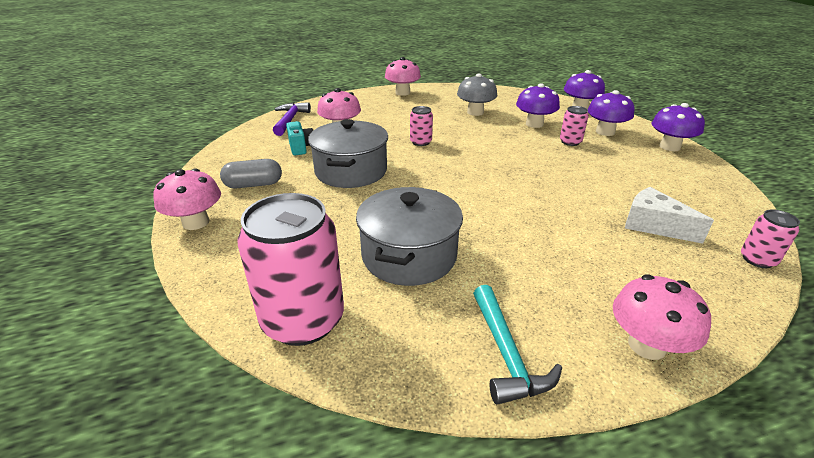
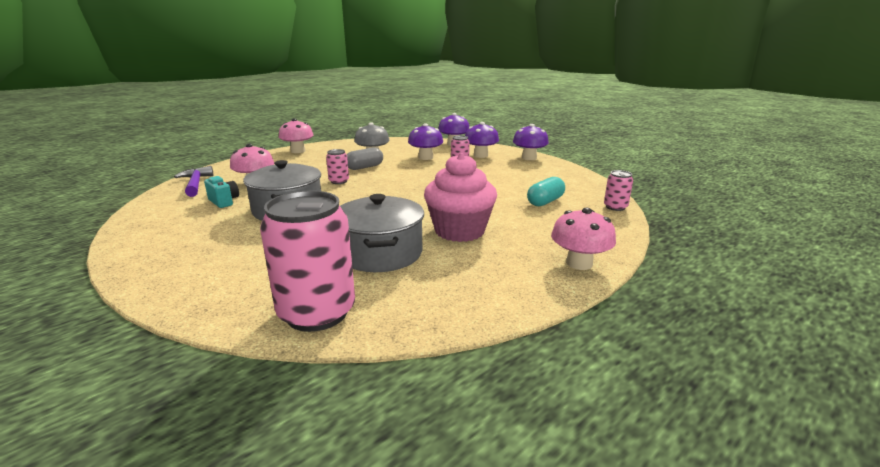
camera: 25 degrees left, 10 degrees down
pink mushroom [153,168,221,230] -> none
grey capsule [220,159,282,188] -> grey capsule moved to [346,148,383,170]
turquoise hammer [473,285,562,405] -> none
white cheese [625,187,714,244] -> turquoise capsule [527,177,565,206]
none -> pink cupcake [424,153,497,242]

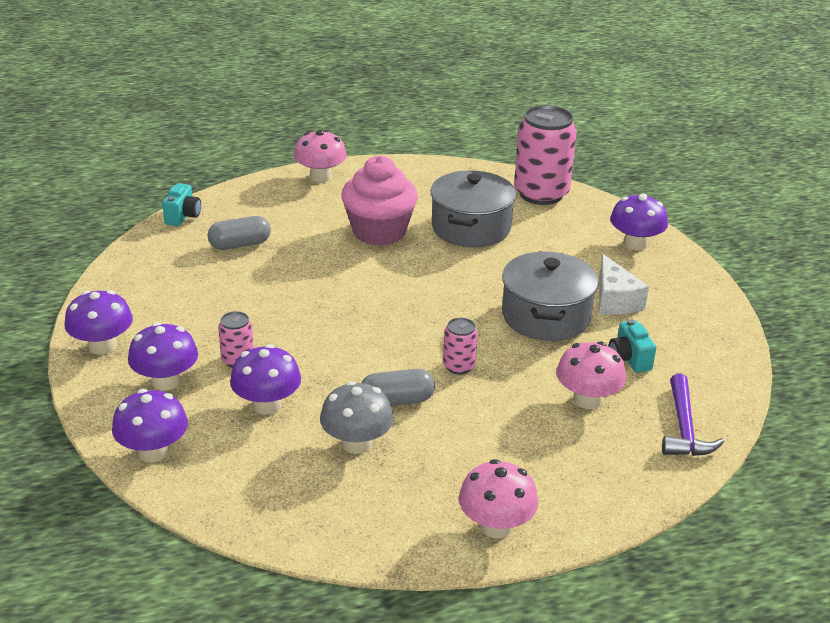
camera: 155 degrees left, 10 degrees up
turquoise capsule [527,177,565,206] -> grey capsule [208,216,271,250]
pink can [604,170,633,211] -> turquoise camera [162,183,201,226]
none -> white cheese [599,254,649,315]
none -> purple mushroom [610,193,668,251]

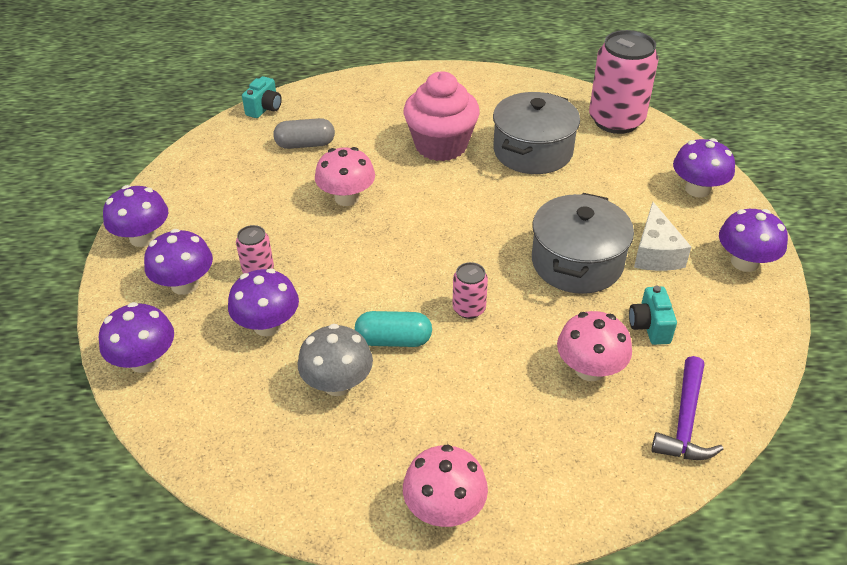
camera: 15 degrees right, 10 degrees up
pink mushroom [294,130,347,183] -> pink mushroom moved to [315,147,375,206]
grey capsule [361,369,435,406] -> turquoise capsule [355,311,432,347]
none -> purple mushroom [719,209,788,272]

